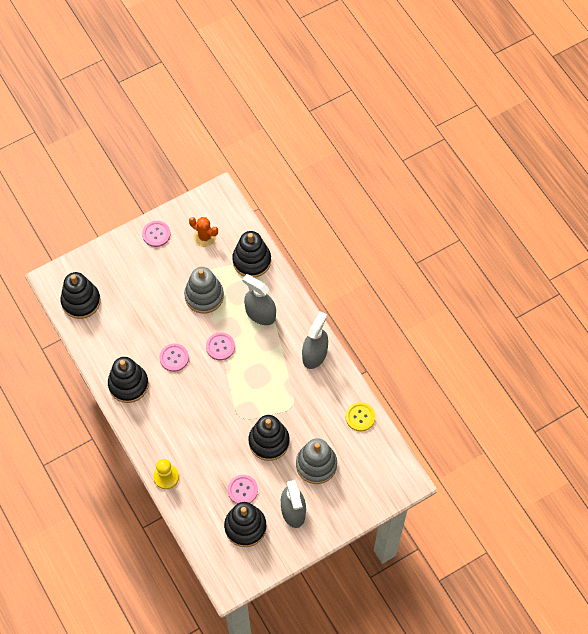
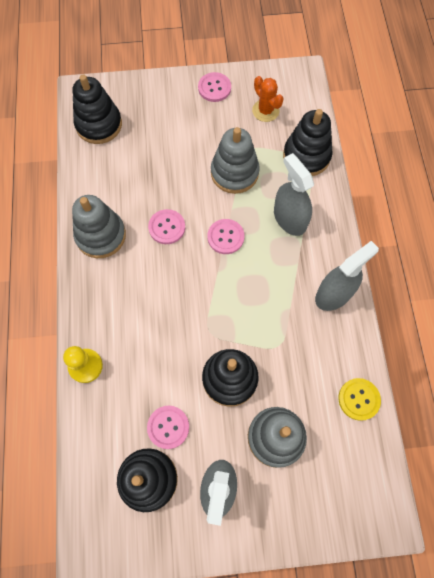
camera: 25 degrees right, 5 degrees up
black stacking toy [108,357,149,403] -> grey stacking toy [72,195,126,258]

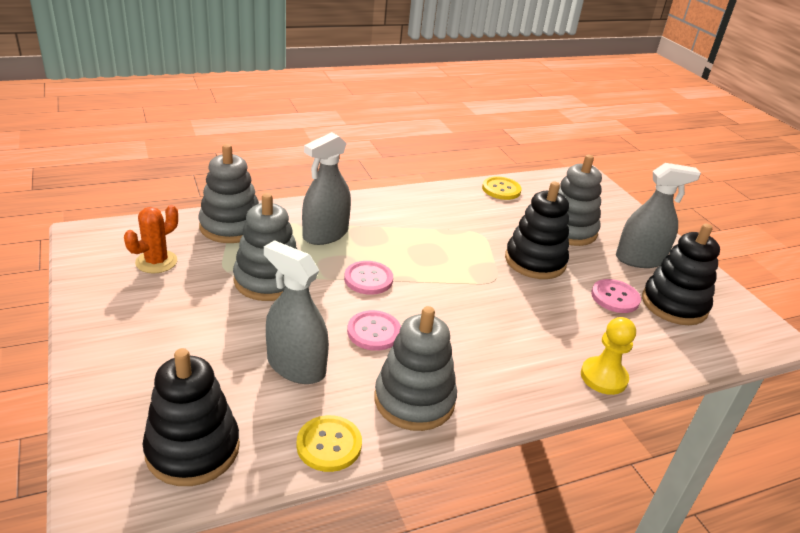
camera: 110 degrees left, 35 degrees down
pink button [198,72,231,102] -> none
black stacking toy [283,109,333,176] -> grey stacking toy [198,144,259,243]
grey spray bottle [315,241,379,311] -> grey spray bottle moved to [264,240,329,384]
none -> yellow button [296,415,362,472]

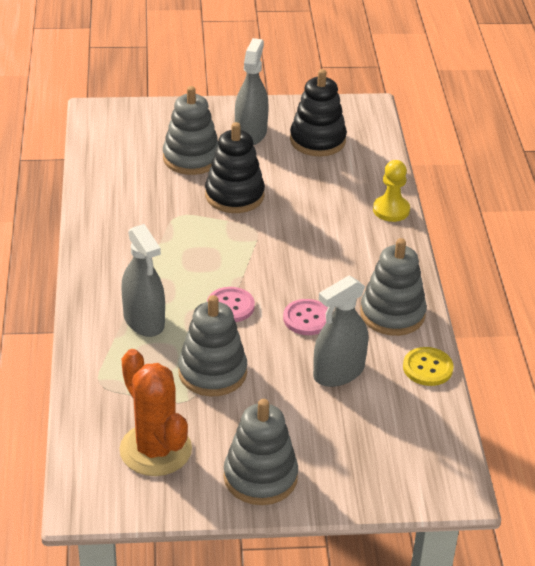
camera: 70 degrees left, 5 degrees up
orange cactus [124,205,178,273] -> orange cactus [119,349,192,476], size x1.67
black stacking toy [143,348,240,486] -> none
grey stacking toy [198,144,259,243] -> grey stacking toy moved to [224,399,298,505]
yellow button [482,176,522,200] -> none
pink button [591,279,641,313] -> none

